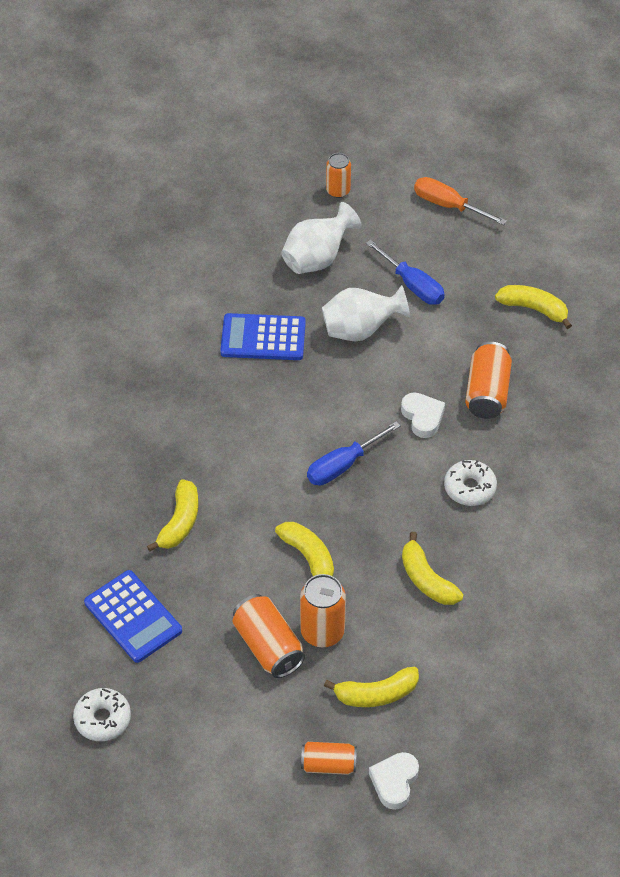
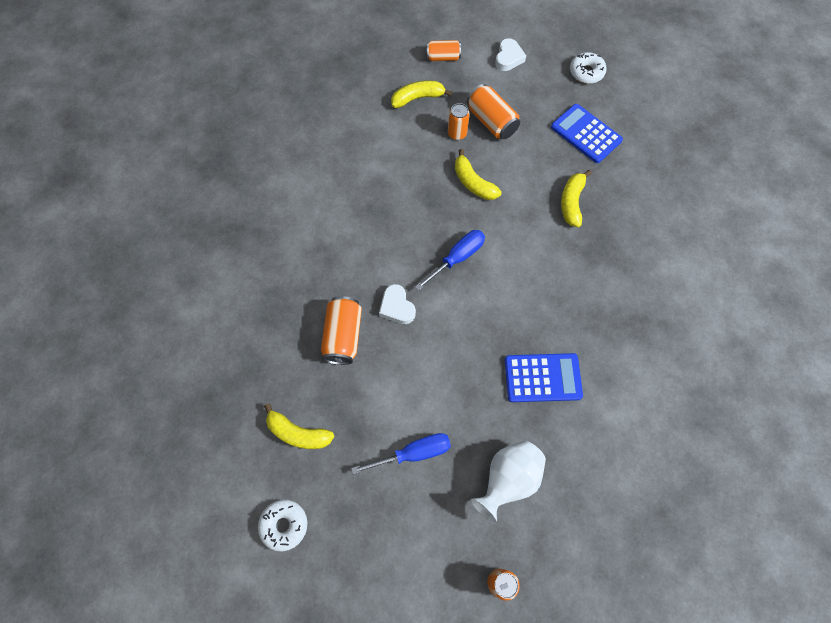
camera: 175 degrees right, 15 degrees up
orange can [300,574,346,647] -> orange can [448,103,470,140], size x0.66
white vase [322,285,410,341] -> none
blue screwdriver [366,240,445,305] -> blue screwdriver turned 120 degrees clockwise [351,433,451,475]
white heart [369,752,419,810] -> white heart moved to [495,38,526,71]
yellow banana [402,532,463,605] -> none
orange screwdriver [414,177,507,225] -> none
white donut [444,460,497,506] -> white donut moved to [258,500,307,551]

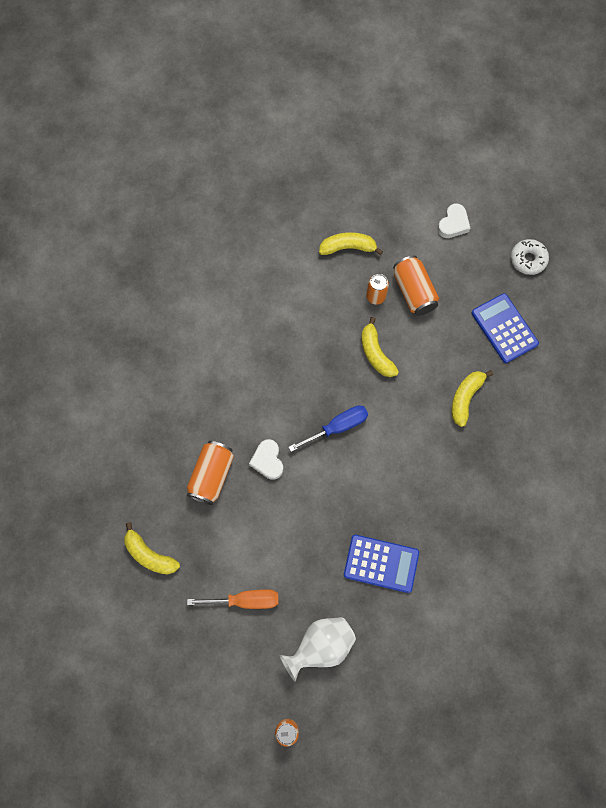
camera: 15 degrees right, 5 degrees up
white donut [258,500,307,551] -> none
blue screwdriver [351,433,451,475] -> orange screwdriver [187,590,279,609]
orange can [427,40,461,61] -> none

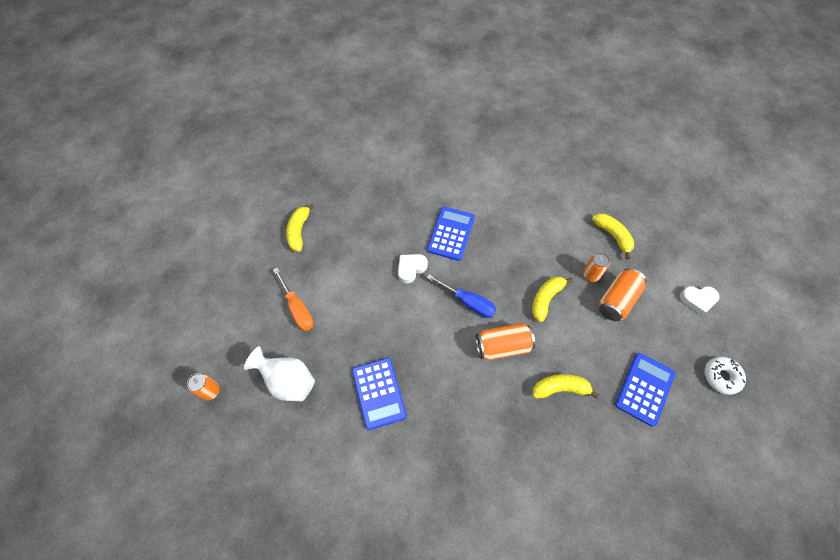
camera: 60 degrees right, 10 degrees down
orange can [187,441,234,505] -> orange can moved to [476,323,535,360]
none -> blue calculator [427,207,475,261]

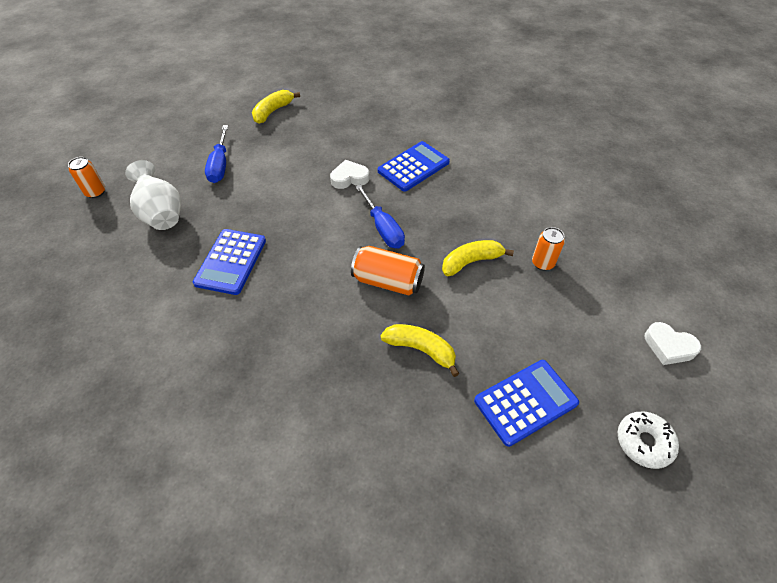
camera: 30 degrees right, 10 degrees down
orange screwdriver [273,268,314,331] -> blue screwdriver [205,125,228,183]
yellow banana [592,213,634,259] -> none
orange can [599,268,646,321] -> none

